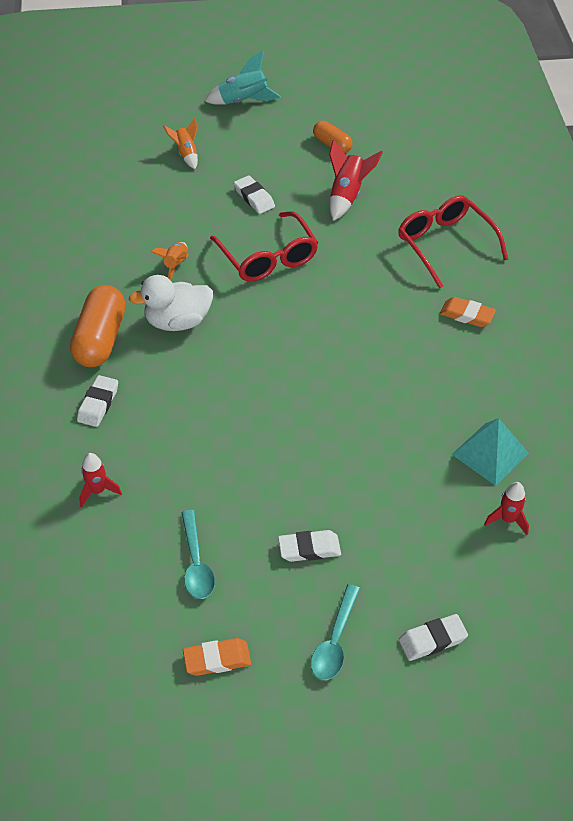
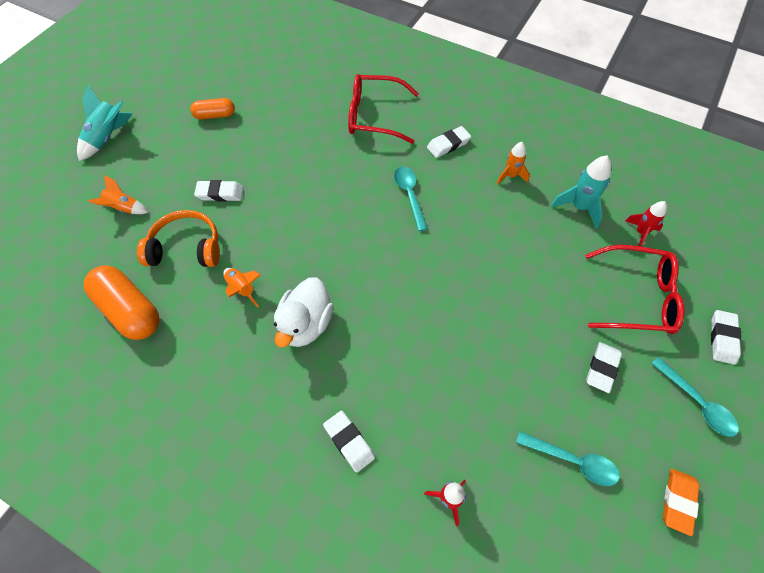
camera: 55 degrees left, 10 degrees up
orange capsule [70,285,125,367] -> orange capsule moved to [84,265,160,340]
red glasses [210,211,318,282] -> red glasses moved to [585,245,685,334]
red rocket [329,139,383,221] -> none
orange eraser [440,297,496,327] -> white eraser [427,126,471,158]
turquoise pyramid [452,418,529,486] -> turquoise rocket [551,156,611,229]
none -> orange headphones [137,210,220,267]
none -> turquoise spoon [394,167,428,231]
none -> orange rocket [496,142,530,185]

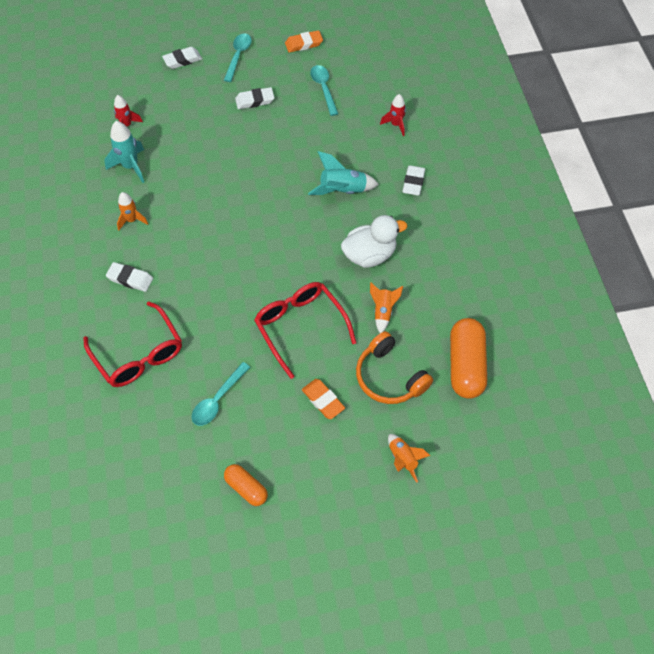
camera: 130 degrees left, 0 degrees up
turquoise rocket [77,85,133,161] -> turquoise rocket moved to [308,151,379,195]
white eraser [194,180,243,201] -> orange eraser [302,379,345,419]
turquoise spoon [394,167,428,231] -> turquoise spoon moved to [192,362,250,426]
red glasses [585,245,685,334] -> red glasses moved to [254,282,356,379]

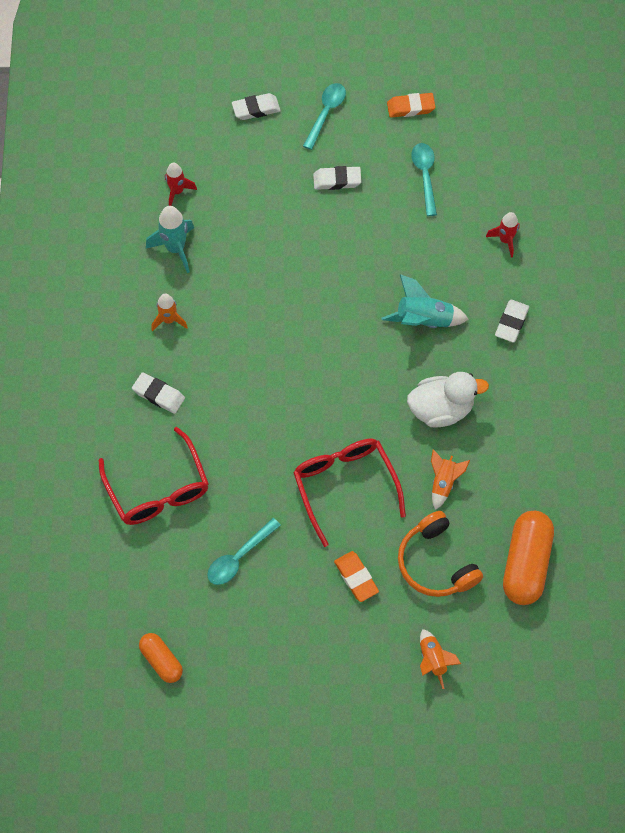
camera: 10 degrees right, 5 degrees up
orange capsule [224,464,268,506] -> orange capsule moved to [139,633,183,683]

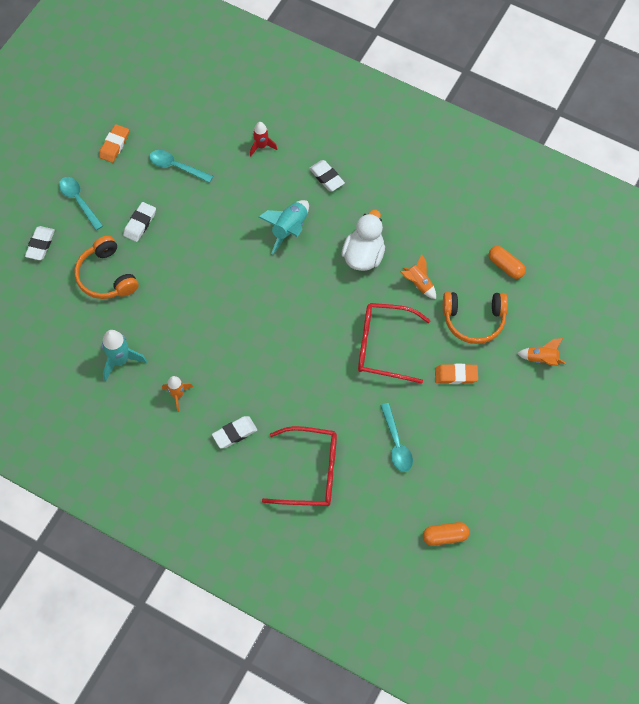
camera: 60 degrees left, 0 degrees up
red rocket [165,162,197,206] -> none
orange capsule [503,511,554,605] -> orange capsule [489,246,526,279], size x0.57
none -> orange headphones [74,236,138,299]

